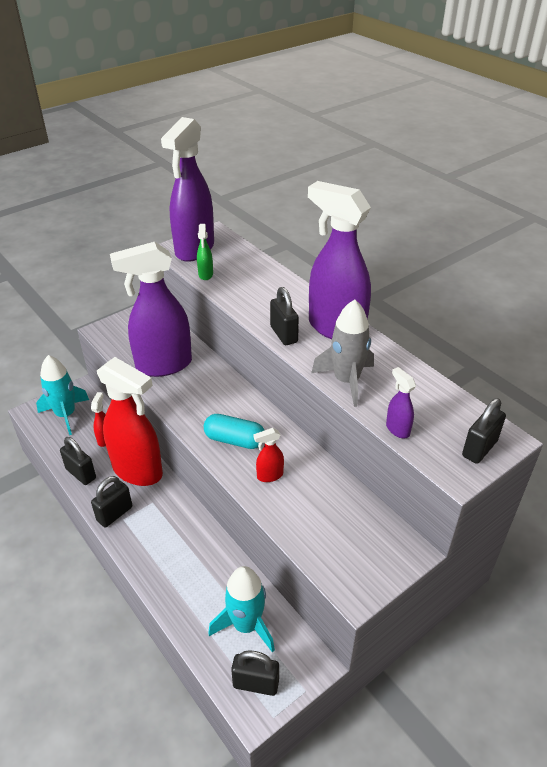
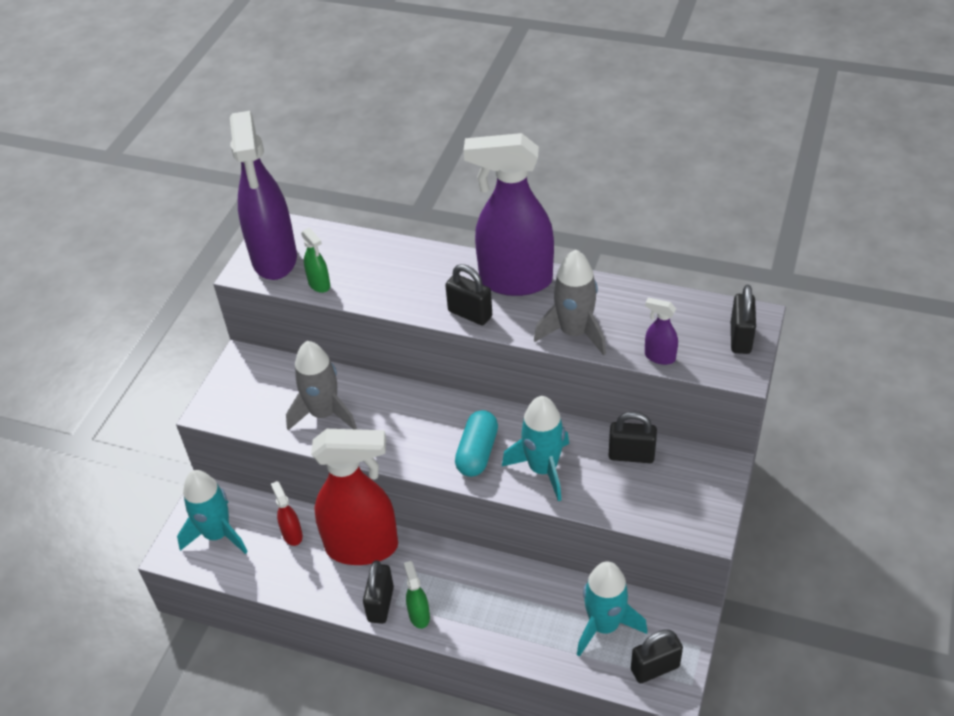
camera: 30 degrees left, 5 degrees up
black padlock [60,437,96,485] -> black padlock moved to [609,412,657,463]
purple spray bottle [110,242,192,377] -> grey rocket [286,341,357,430]
turquoise capsule [204,414,264,449] -> turquoise capsule turned 60 degrees counterclockwise [455,410,498,477]
red spray bottle [253,428,284,482] -> turquoise rocket [502,396,569,501]
none -> green spray bottle [404,561,430,629]

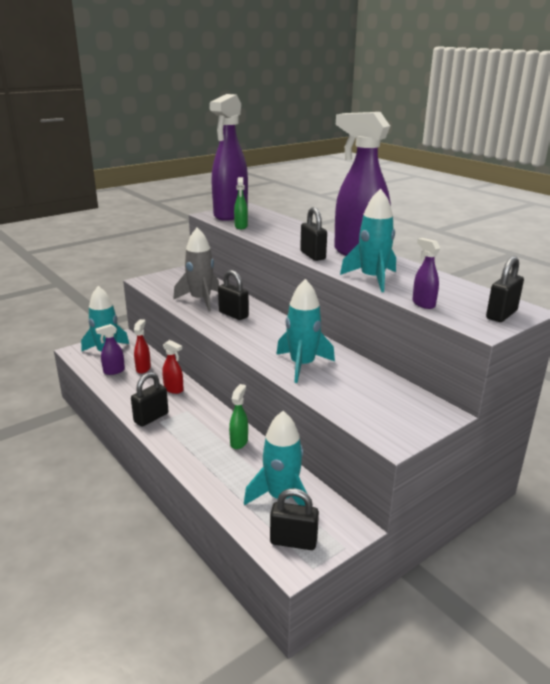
camera: 30 degrees right, 20 degrees down
red spray bottle [311,429,398,565] -> red spray bottle [162,340,183,394], size x0.41
green spray bottle [404,561,430,629] -> green spray bottle moved to [229,384,248,449]
turquoise capsule [455,410,498,477] -> none
grey rocket [534,250,606,356] -> turquoise rocket [340,188,396,292]
black padlock [609,412,657,463] -> black padlock moved to [218,270,249,320]
none -> purple spray bottle [95,324,125,375]

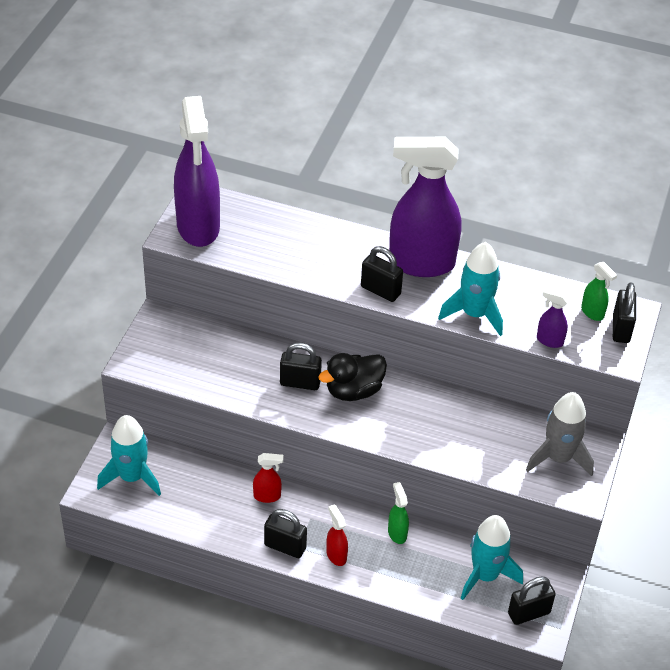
camera: 35 degrees left, 20 degrees up
purple spray bottle [95,324,125,375] -> none
black padlock [131,372,168,427] -> black padlock turned 75 degrees counterclockwise [264,509,307,558]
red spray bottle [134,319,151,374] -> red spray bottle moved to [326,504,348,566]
grey rocket [173,227,219,311] -> grey rocket moved to [526,392,594,476]
green spray bottle [234,177,248,229] -> green spray bottle moved to [581,262,617,321]
turquoise rocket [276,279,335,383] -> none
none -> black duck [318,353,387,401]

